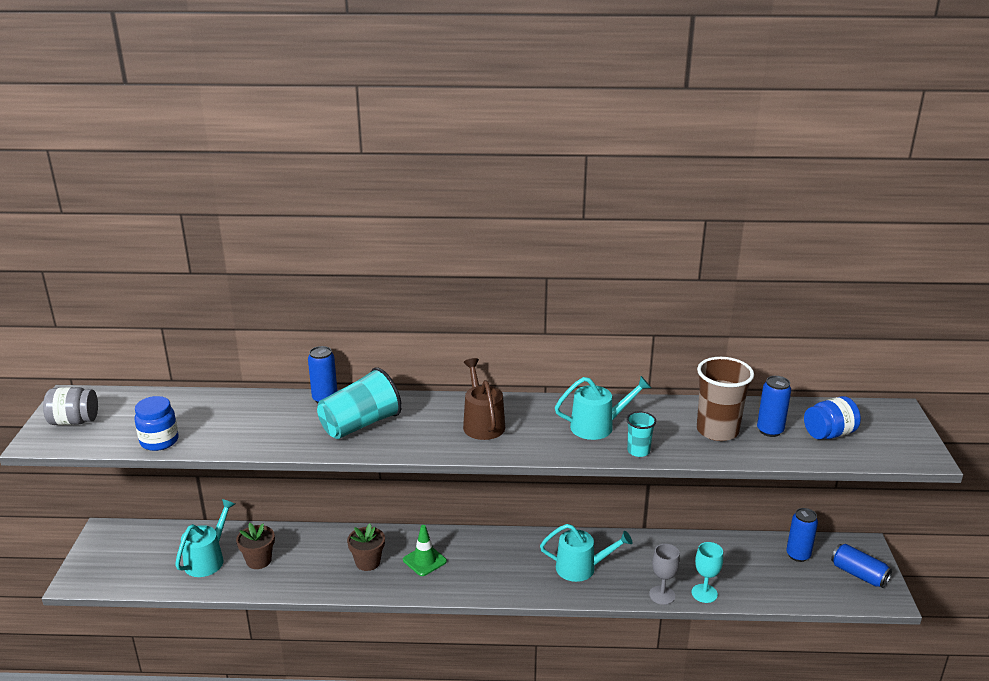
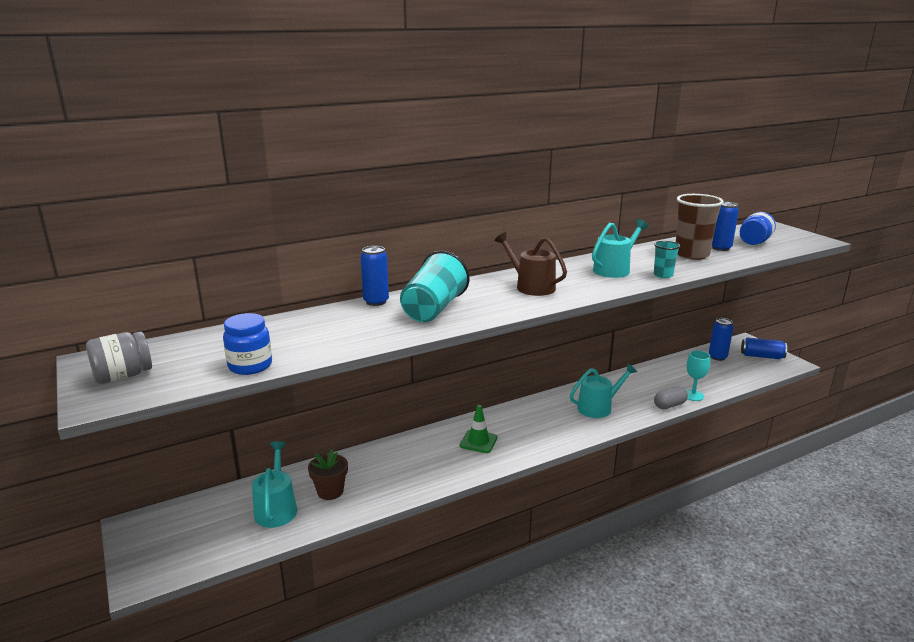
camera: 30 degrees left, 5 degrees down
brown flower pot [347,523,385,571] -> none
grey goblet [649,544,680,605] -> grey capsule [654,387,688,409]

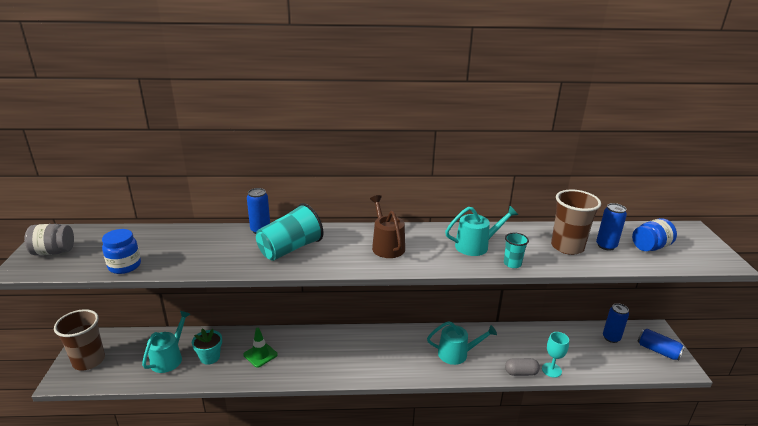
camera: 25 degrees right, 5 degrees up
brown flower pot [308,449,348,500] -> turquoise flower pot [192,329,222,365]
green traffic cone [460,405,497,453] -> green traffic cone moved to [243,328,278,368]
none -> brown cup [54,309,105,371]

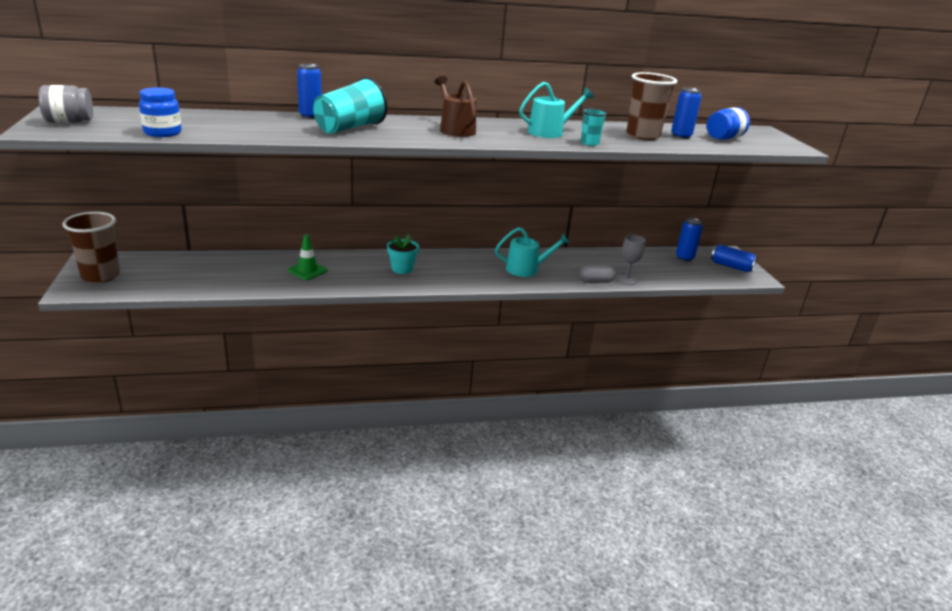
camera: 10 degrees left, 0 degrees up
turquoise watering can [142,311,190,373] -> none
turquoise flower pot [192,329,222,365] -> turquoise flower pot moved to [387,234,419,274]
turquoise goblet [542,332,569,378] -> grey goblet [617,235,645,285]

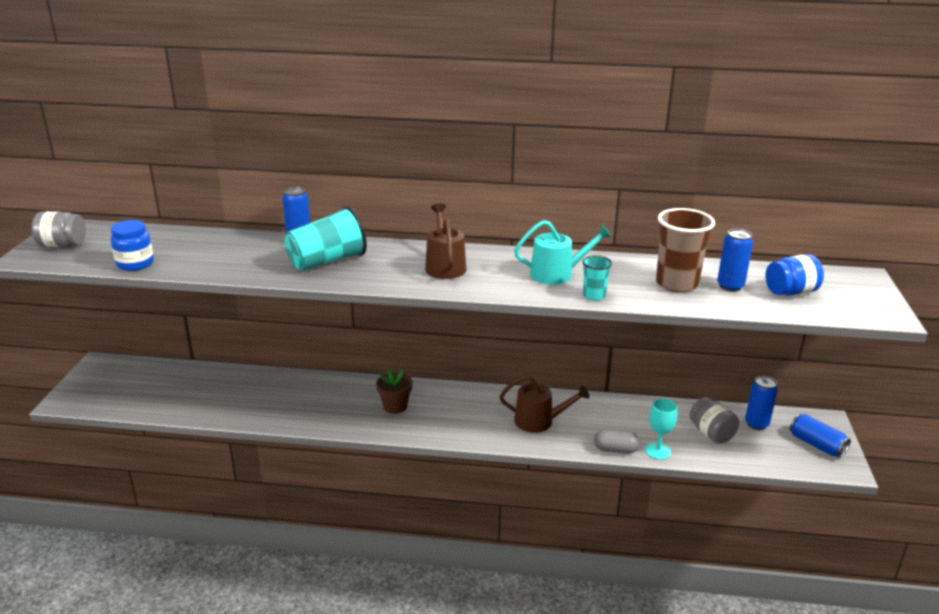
camera: 20 degrees right, 0 degrees up
brown cup [62,212,120,283] -> none
green traffic cone [288,234,328,280] -> none
turquoise flower pot [387,234,419,274] -> brown flower pot [376,369,412,414]
turquoise watering can [495,227,570,277] -> brown watering can [499,375,590,433]
grey goblet [617,235,645,285] -> turquoise goblet [645,398,677,460]
none -> grey jar [689,397,739,444]

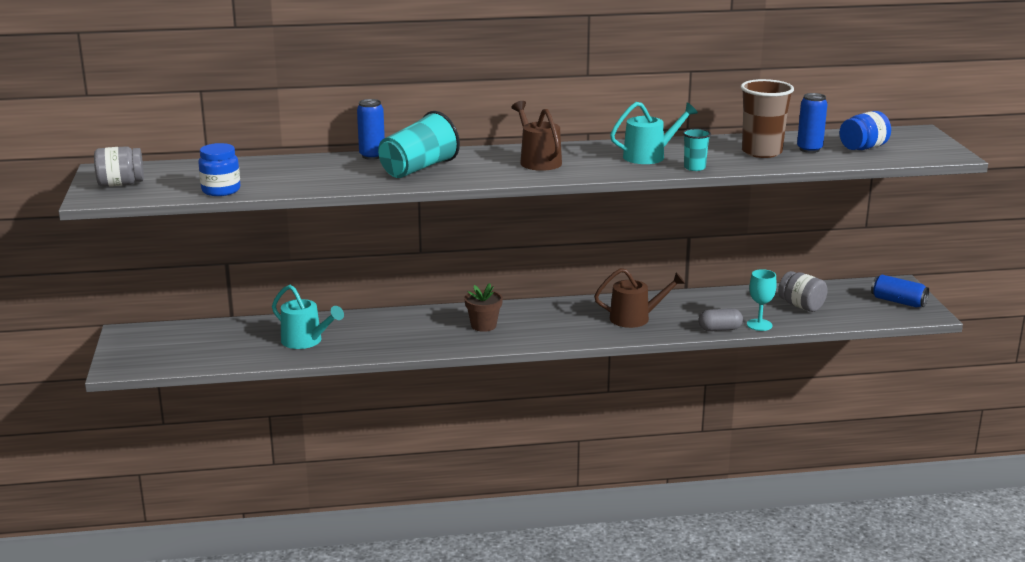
camera: 15 degrees left, 5 degrees down
blue can [745,376,778,430] -> none
none -> turquoise watering can [272,285,344,349]

